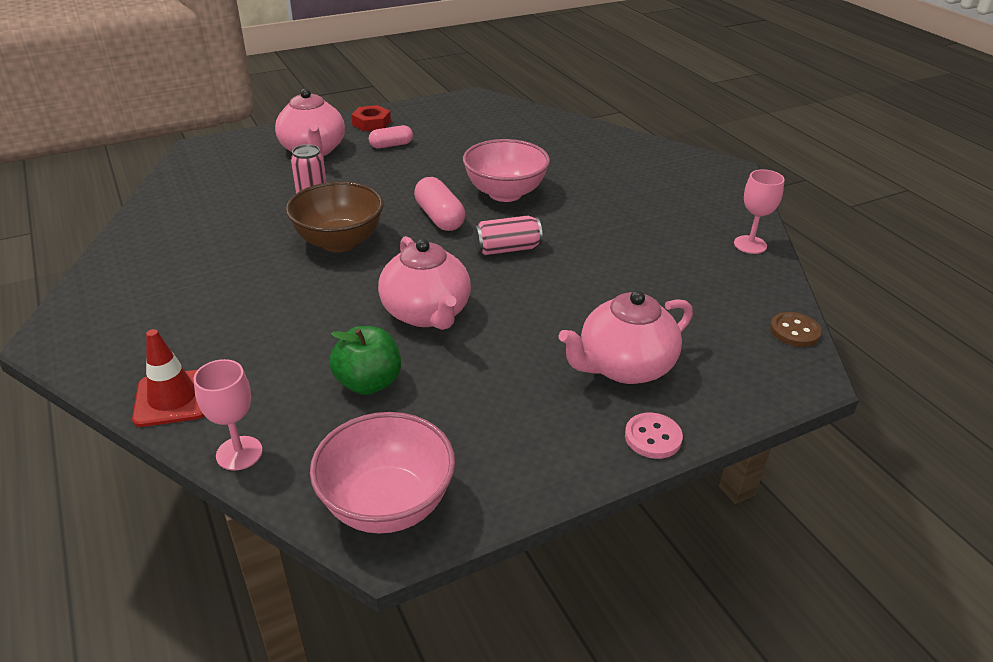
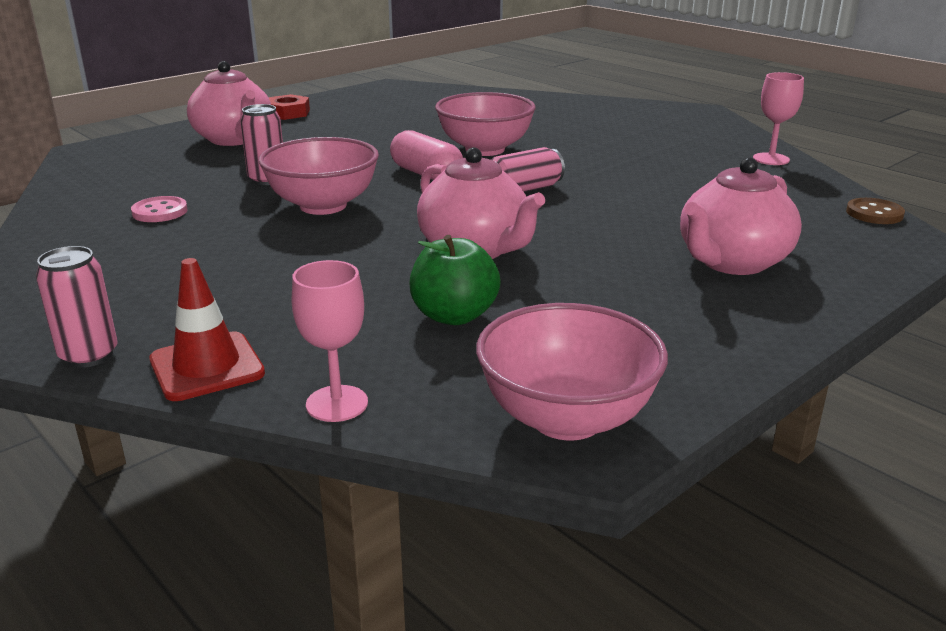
camera: 15 degrees left, 10 degrees down
brown bowl [286,181,384,252] -> pink bowl [258,137,379,215]
pink capsule [369,125,413,148] -> none
pink button [625,413,683,459] -> pink button moved to [131,196,187,222]
none -> pink can [36,246,118,368]

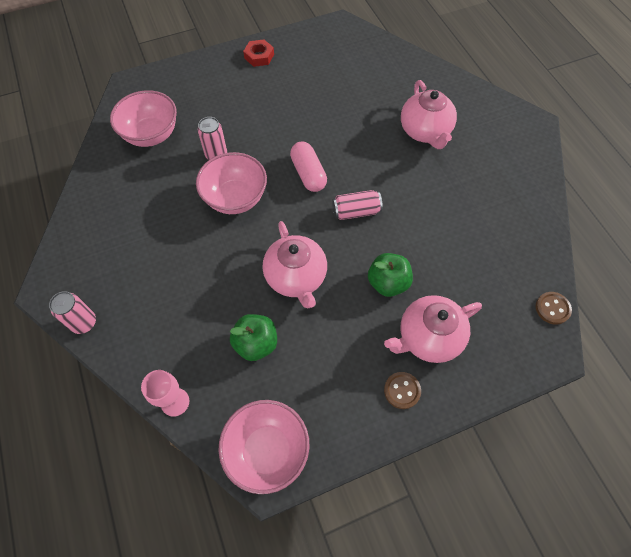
camera: 20 degrees right, 35 degrees up
pink button [131,196,187,222] -> none
red traffic cone [149,258,265,401] -> none
pink teapot [187,61,271,146] -> pink teapot moved to [401,80,457,149]
pink bowl [435,92,536,156] -> pink bowl moved to [110,90,177,147]
pink goblet [753,72,804,165] -> none
none -> green apple [368,253,413,297]
none -> brown button [384,372,421,409]

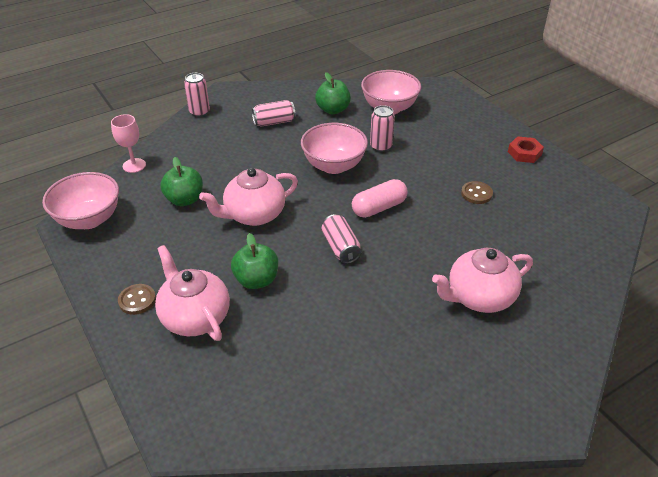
camera: 80 degrees right, 20 degrees down
brown button [536,292,572,325] -> brown button moved to [461,181,493,204]
none -> pink can [252,100,296,127]
none -> green apple [315,72,351,114]

